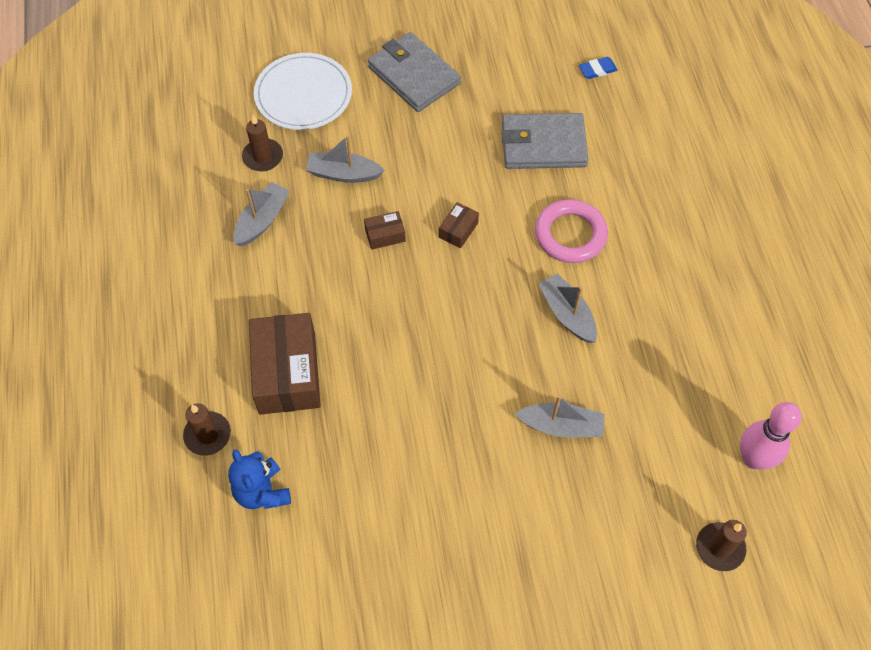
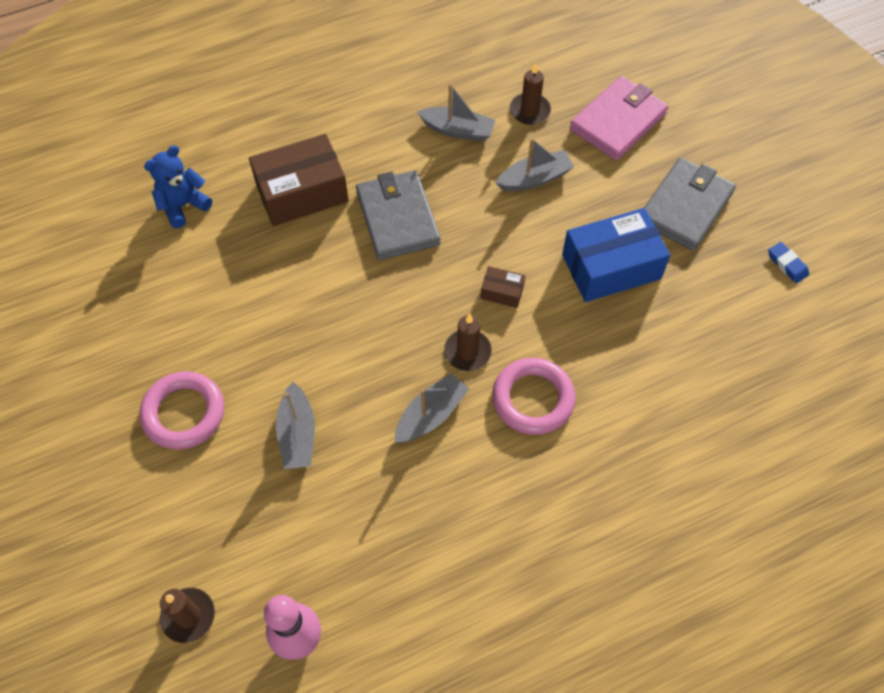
camera: 75 degrees right, 0 degrees up
brown candle [183,403,231,456] -> brown candle moved to [444,314,492,371]
white plate [254,53,352,130] -> pink wallet [570,76,668,161]
grey boat [306,135,385,183] -> grey boat turned 75 degrees clockwise [495,138,574,191]
brown box [364,211,406,250] -> none
grey wallet [501,113,588,169] -> grey wallet moved to [356,170,441,260]
blue eraser [579,57,618,79] -> blue eraser moved to [768,242,809,283]
none -> pink ring [140,371,224,450]
none -> blue box [562,208,670,302]

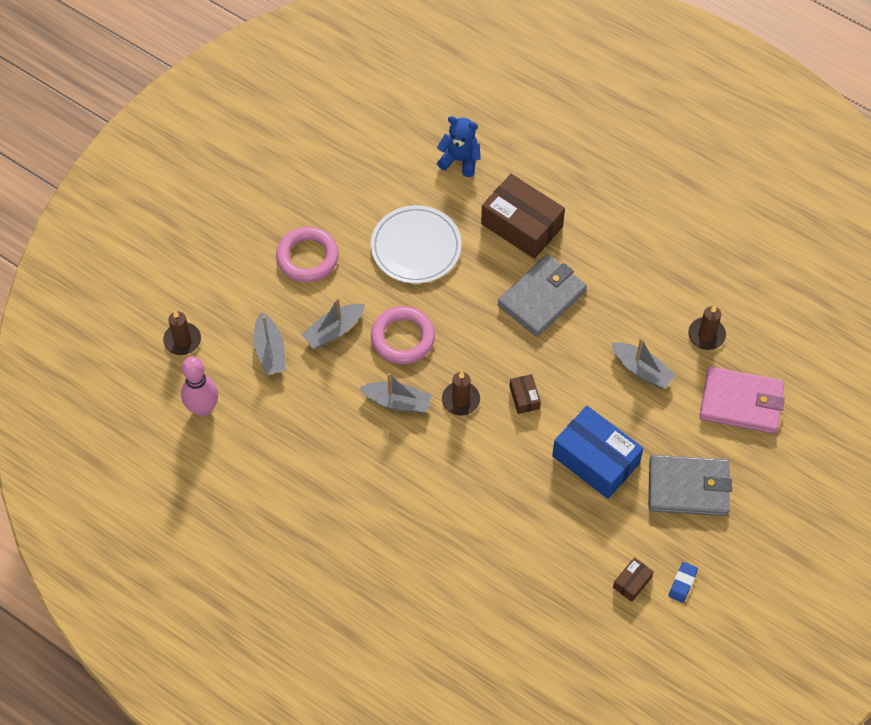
camera: 60 degrees right, 0 degrees up
grey boat [417,84,496,141] -> grey boat moved to [253,312,286,375]
pink ring [492,358,576,435] -> pink ring moved to [371,306,435,364]
none -> white plate [371,205,462,283]
none -> brown box [613,557,654,602]

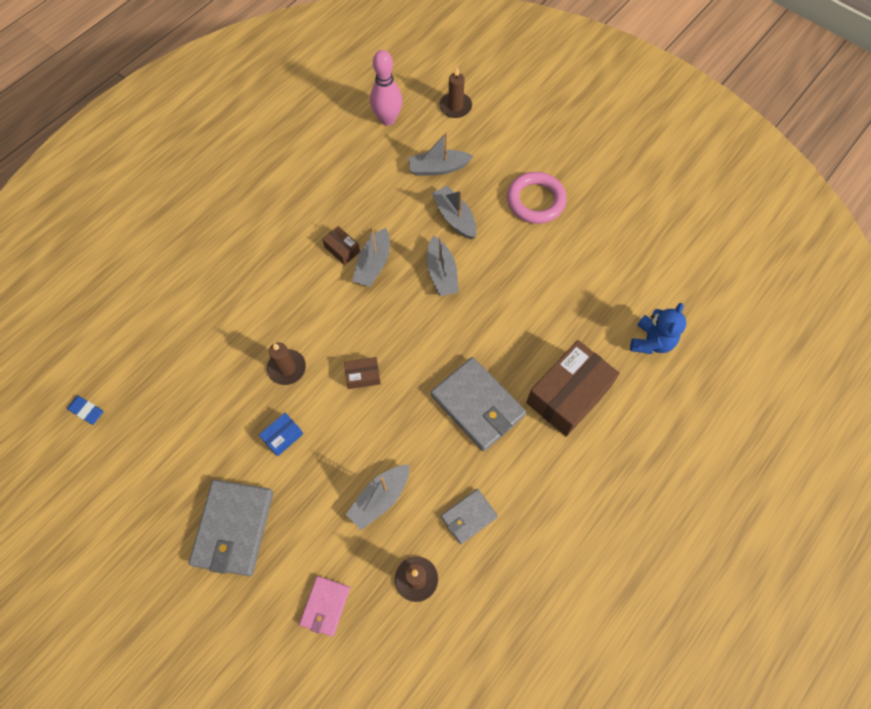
camera: 95 degrees right, 5 degrees up
white plate [371,205,462,283] -> none
pink ring [371,306,435,364] -> grey boat [427,236,459,296]
brown candle [442,371,480,416] -> brown candle moved to [267,342,306,385]
blue box [552,406,643,499] -> blue box [259,413,303,456], size x0.45
brown box [613,557,654,602] -> brown box moved to [322,226,360,265]
blue eraser [669,562,698,603] -> blue eraser moved to [67,396,104,425]
pink wallet [699,366,785,434] -> pink wallet [299,576,350,636], size x0.55
none -> grey wallet [441,489,498,544]

